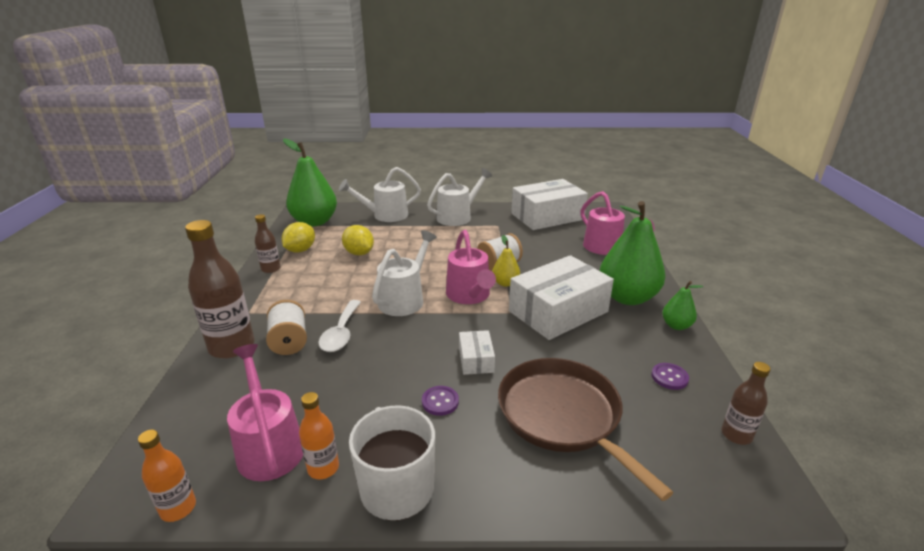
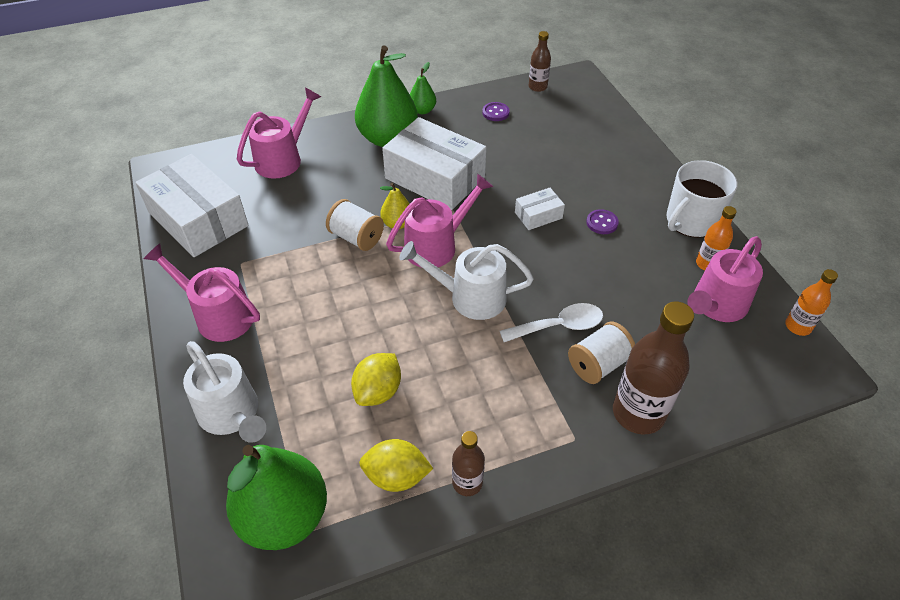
camera: 110 degrees left, 20 degrees up
white watering can [427,168,492,226] -> pink watering can [143,243,260,342]
brown pan [498,358,674,501] -> none

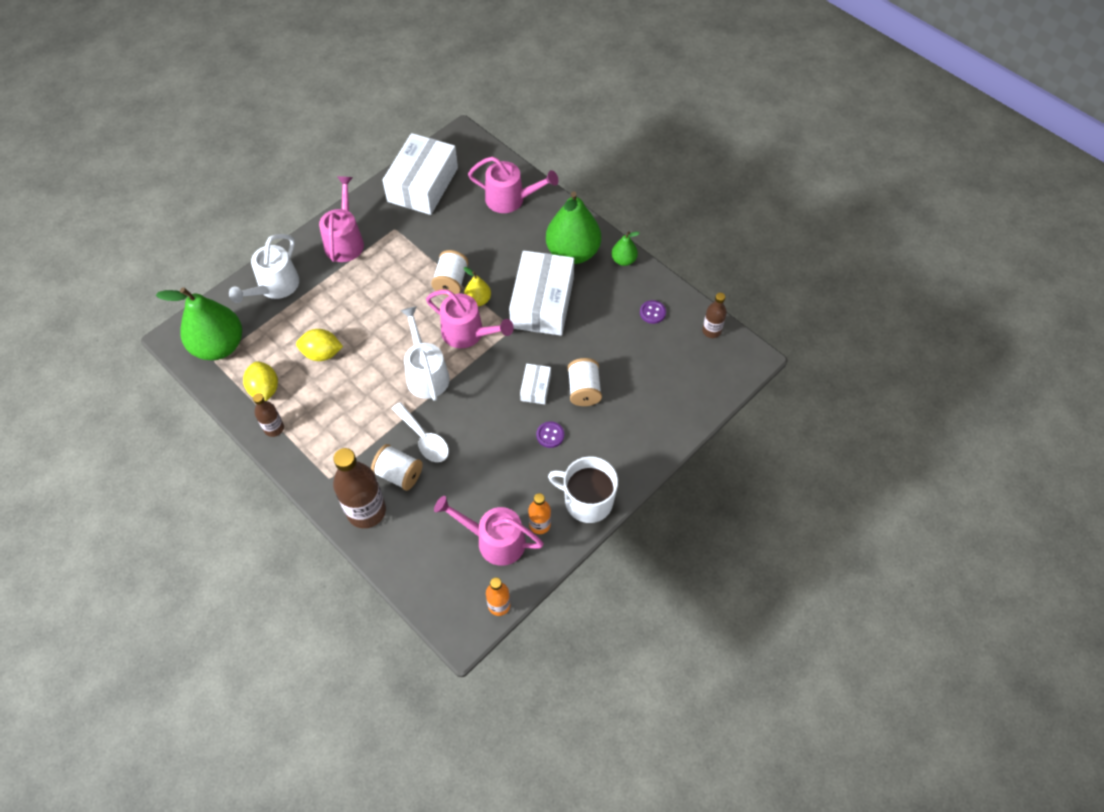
camera: 65 degrees right, 10 degrees up
white box [515,188,565,230] -> white box turned 60 degrees clockwise [520,364,551,404]
none -> white spool [568,358,602,406]

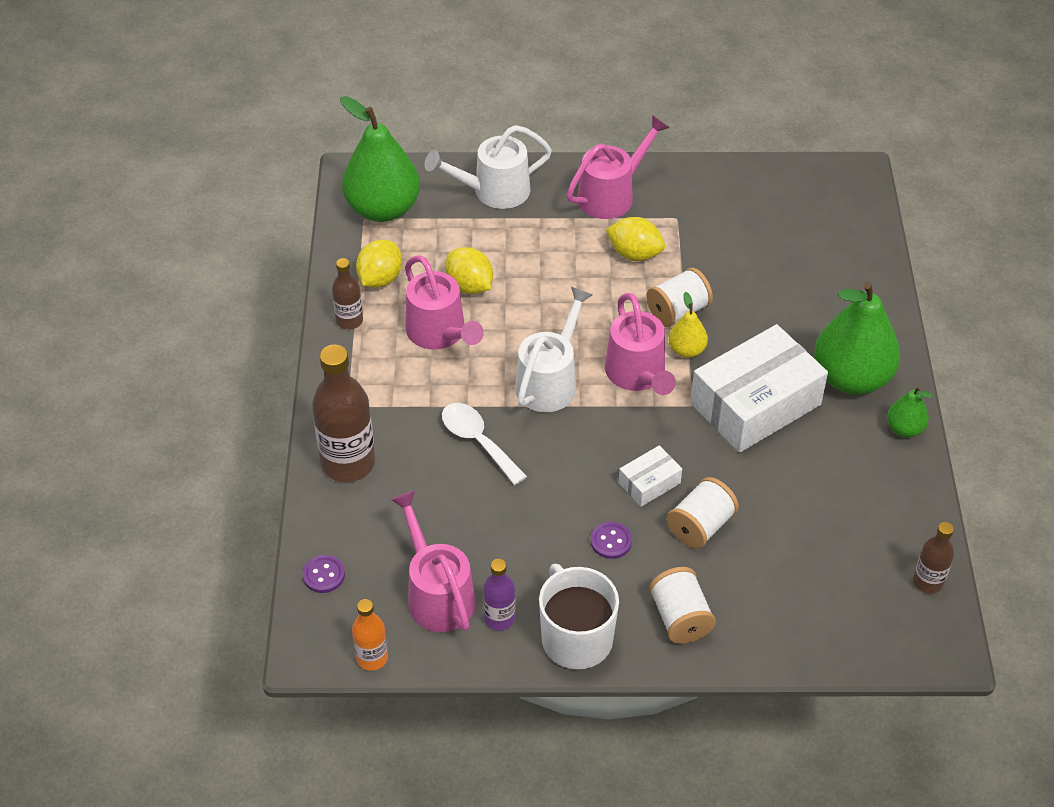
camera: 45 degrees right, 10 degrees down
white spool [371,444,423,491] -> white spool moved to [649,567,716,644]
white box [383,133,458,215] -> none
white spoon [392,402,449,462] -> white spoon turned 135 degrees clockwise [442,403,527,485]
pink watering can [468,156,558,213] -> pink watering can moved to [405,255,484,349]
orange bottle [528,493,551,534] -> purple bottle [483,559,516,631]
purple button [640,300,666,324] -> purple button moved to [302,555,345,593]
none -> yellow lemon [606,217,665,261]

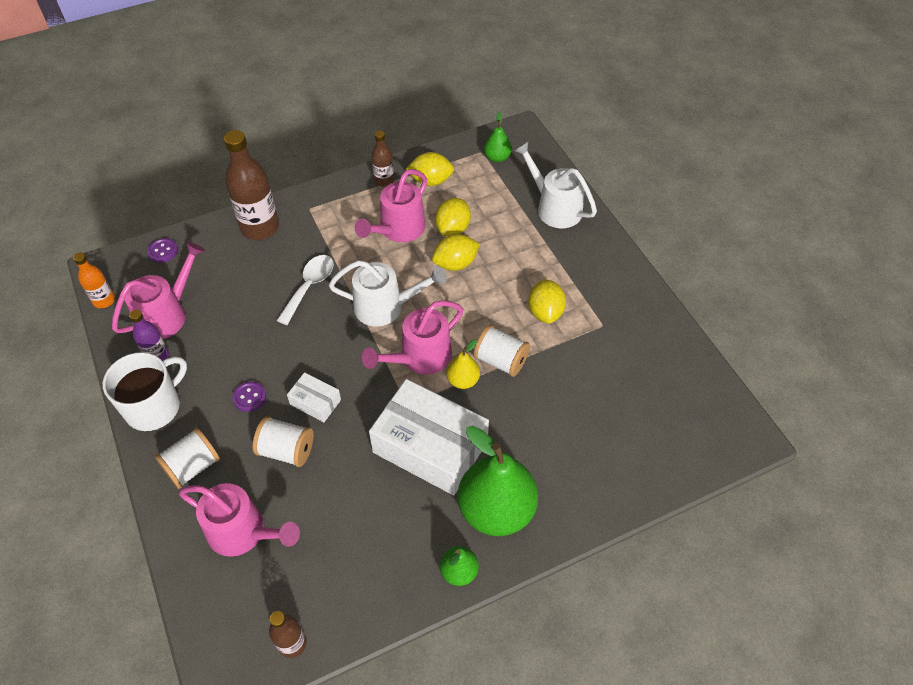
camera: 65 degrees right, 5 degrees up
green pear [340,96,420,222] -> green pear [484,112,512,162], size x0.47
pink watering can [566,115,669,219] -> pink watering can moved to [179,483,300,557]
none -> yellow lemon [432,234,480,271]

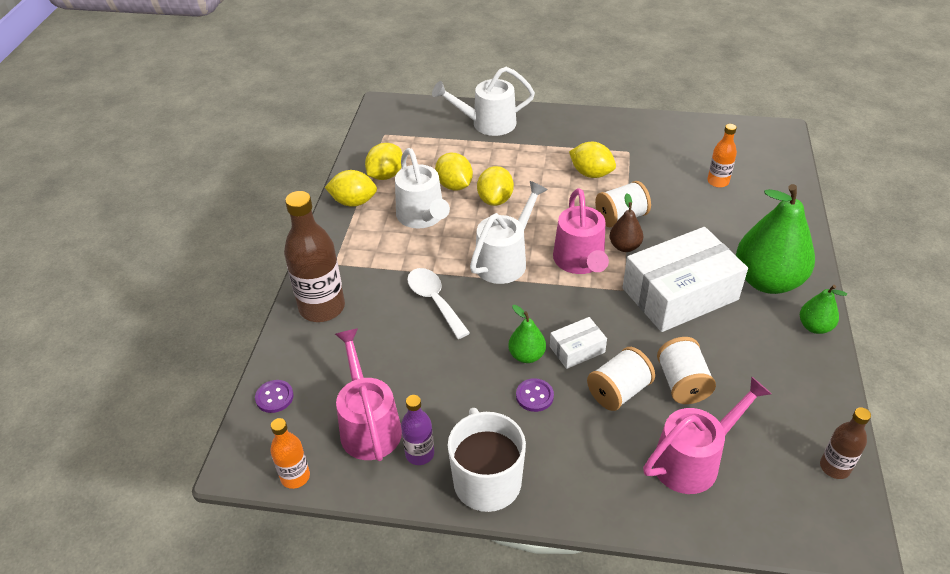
camera: 55 degrees left, 10 degrees down
white spool [155,428,220,489] -> white spool moved to [657,337,716,404]
pink watering can [355,169,427,242] -> white watering can [395,148,450,228]
brown bottle [371,131,394,187] -> yellow lemon [325,170,377,207]
yellow pear [446,339,480,389] -> brown pear [610,193,643,252]
green pear [484,112,512,162] -> green pear moved to [508,305,546,363]
none -> orange bottle [707,124,737,188]

